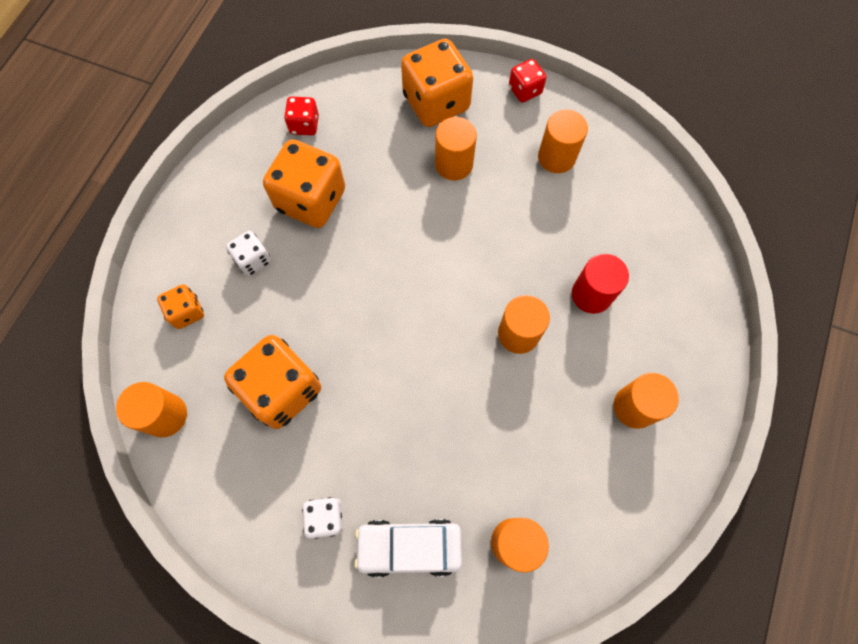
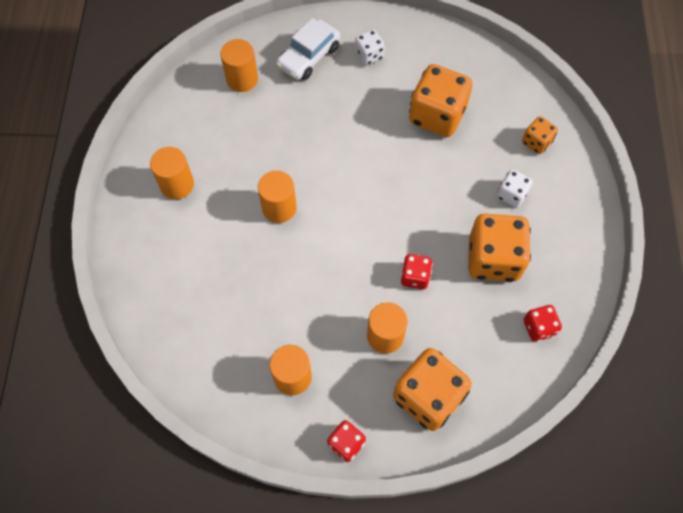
camera: 160 degrees right, 5 degrees down
orange cylinder [116,382,187,438] -> none
white car [354,519,462,578] -> white car turned 150 degrees clockwise [276,18,340,80]
red cylinder [572,254,629,314] -> none
none -> red dice [401,254,433,289]

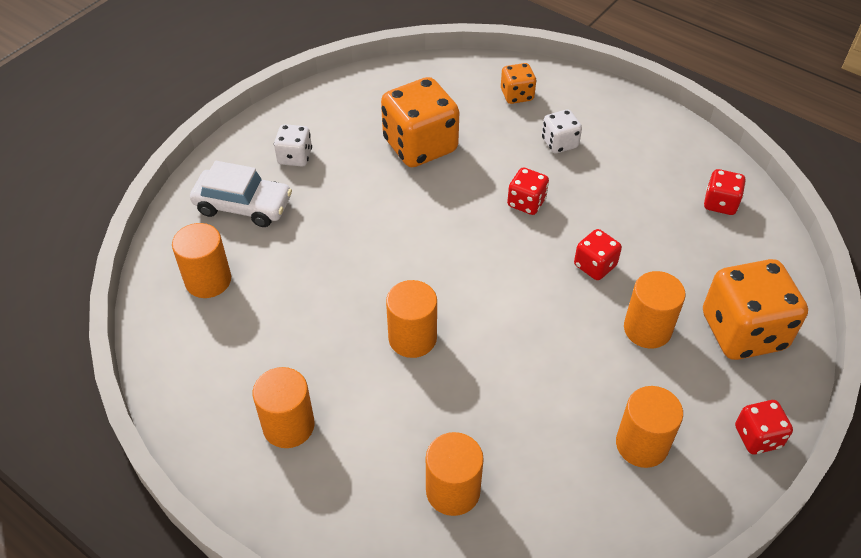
camera: 55 degrees left, 15 degrees down
white car [276,18,340,80] -> white car turned 60 degrees counterclockwise [190,161,292,227]
orange dice [468,214,531,282] -> none
none -> orange cylinder [426,432,484,516]
none -> red dice [507,167,549,215]

